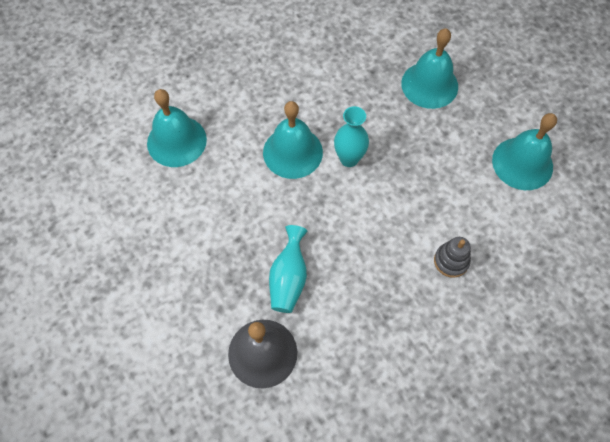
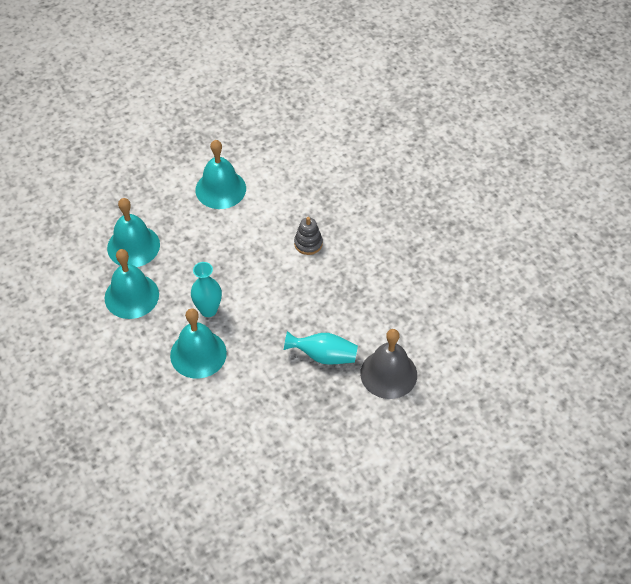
camera: 90 degrees left, 10 degrees down
turquoise bell [147,89,207,167] -> turquoise bell moved to [105,249,159,319]

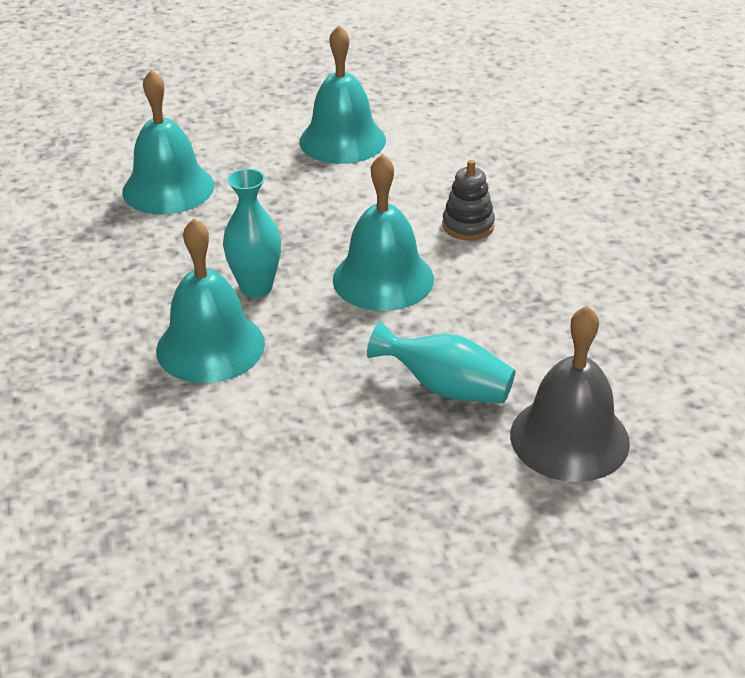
camera: 15 degrees right, 15 degrees down
turquoise bell [105,249,159,319] -> turquoise bell moved to [333,154,434,311]

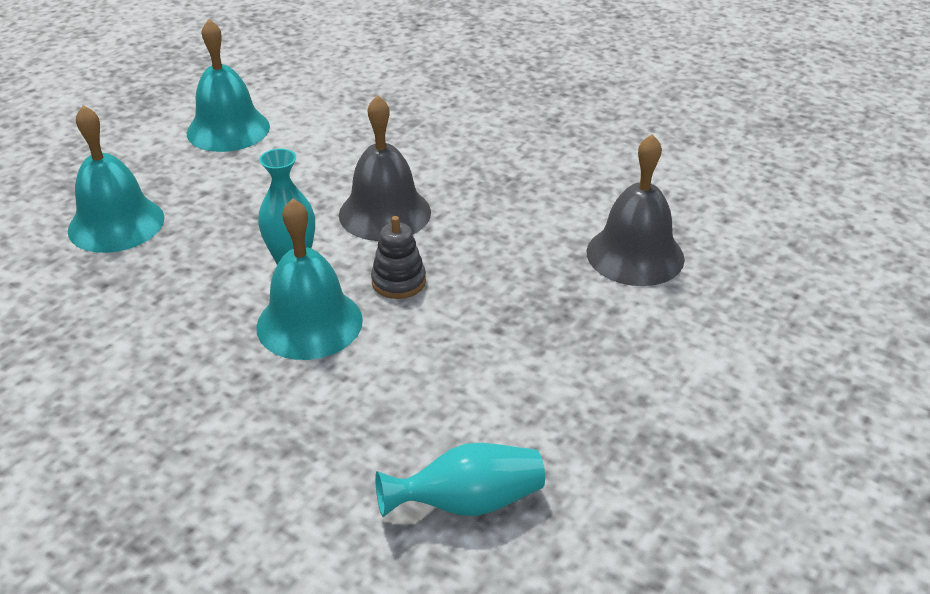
camera: 40 degrees left, 0 degrees up
turquoise bell [333,154,434,311] -> grey bell [339,95,431,241]
turquoise vase [367,321,515,403] -> turquoise vase moved to [375,443,545,517]
grey stacking toy [443,160,495,240] -> grey stacking toy moved to [371,216,426,299]

